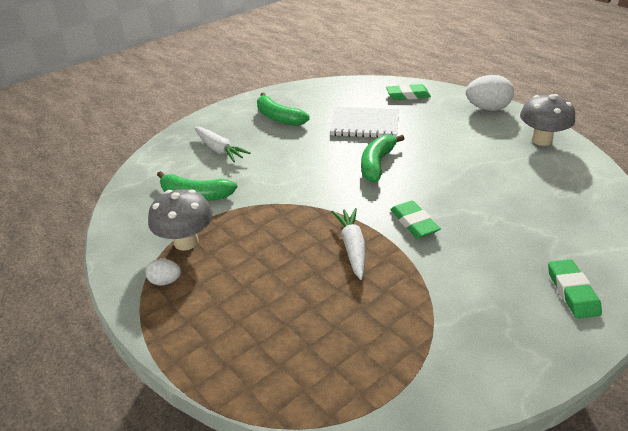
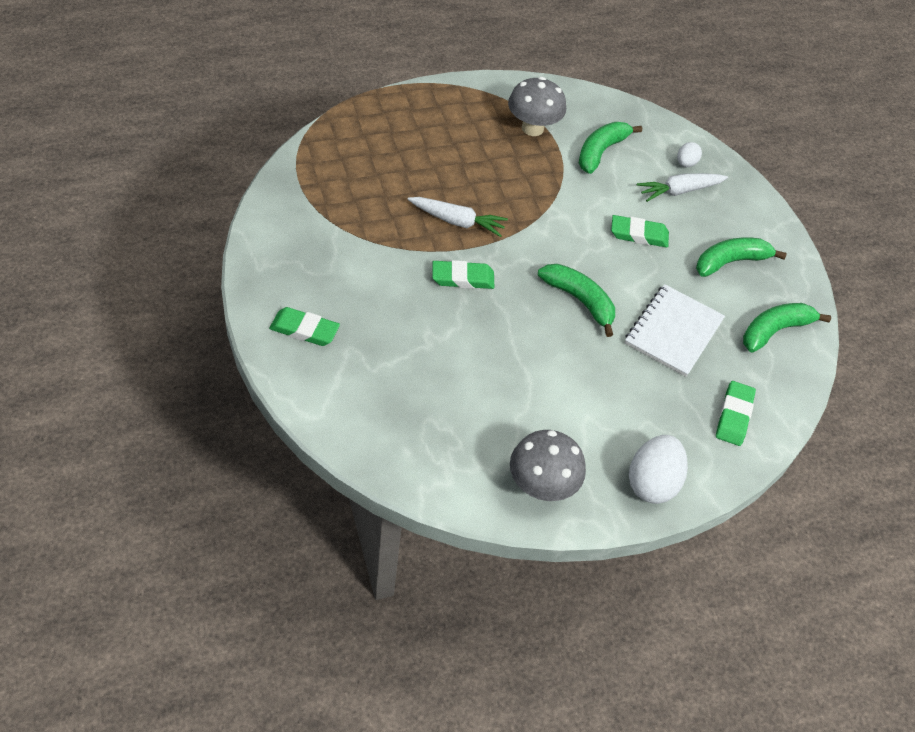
camera: 105 degrees right, 15 degrees up
white egg [145,259,181,285] -> white egg moved to [677,142,702,167]
none -> green eraser [611,215,669,248]
none -> green banana [743,303,831,353]

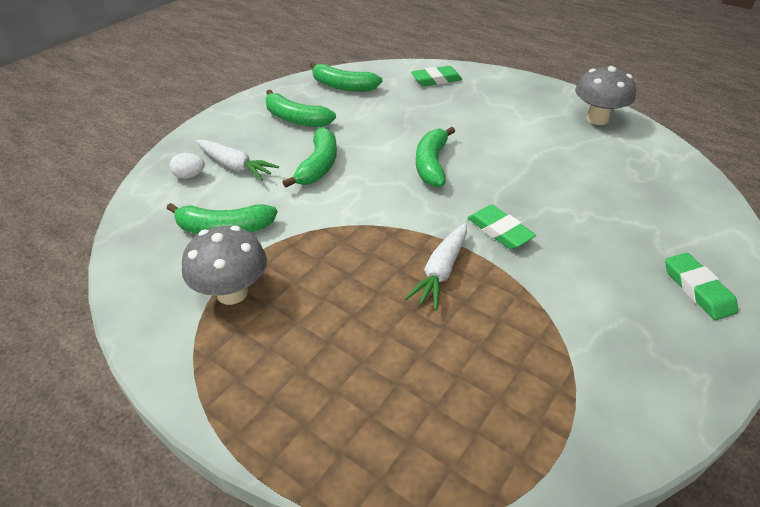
camera: 120 degrees left, 10 degrees down
white carrot [407,197,508,237] -> white carrot turned 135 degrees counterclockwise [405,223,467,310]
green eraser [611,215,669,248] -> green banana [283,127,337,188]
white notebook [625,284,725,377] -> none
white egg [629,435,688,504] -> none

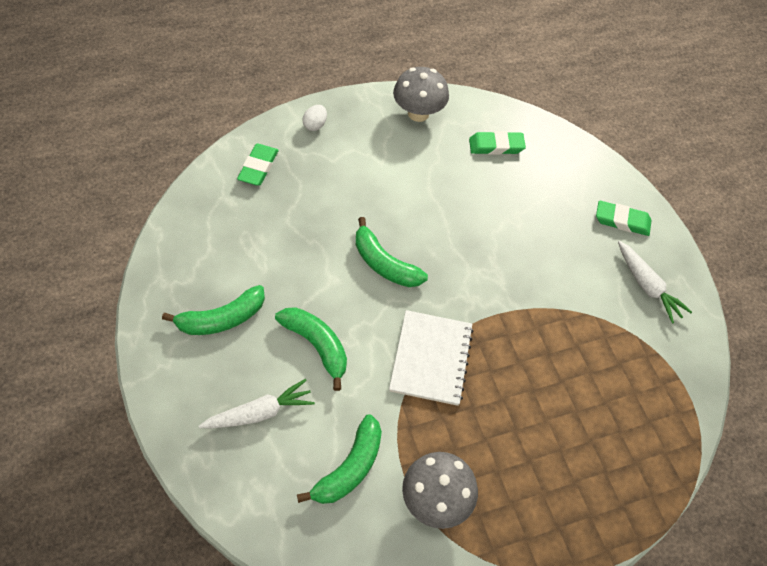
camera: 60 degrees left, 15 degrees up
white egg [169,153,205,179] -> white egg moved to [302,105,327,131]
green banana [310,62,383,92] -> none
white carrot [405,223,467,310] -> white carrot moved to [618,241,692,324]
green eraser [468,205,536,249] -> green eraser moved to [469,131,526,155]
none -> white notebook [389,310,474,406]

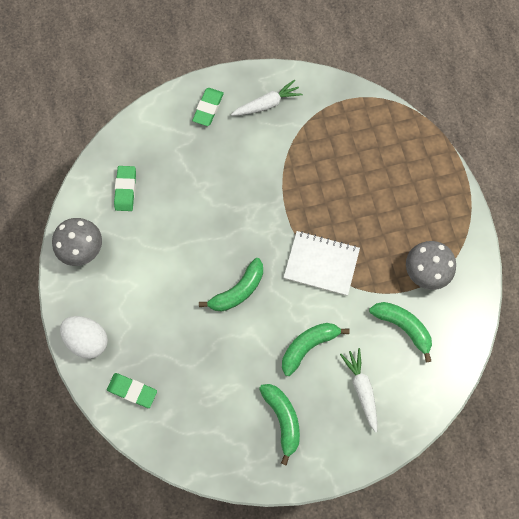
camera: 80 degrees left, 15 degrees up
white egg [302,105,327,131] -> white egg [60,316,108,359], size x1.88

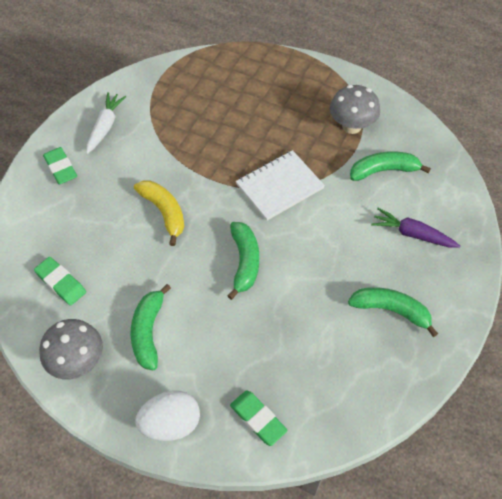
camera: 50 degrees left, 15 degrees down
green eraser [107,373,157,408] -> green eraser turned 75 degrees clockwise [230,390,288,446]
green banana [282,323,350,376] -> green banana moved to [130,284,171,371]
white carrot [340,348,377,433] -> purple carrot [371,208,460,248]
none -> yellow banana [134,181,184,246]

